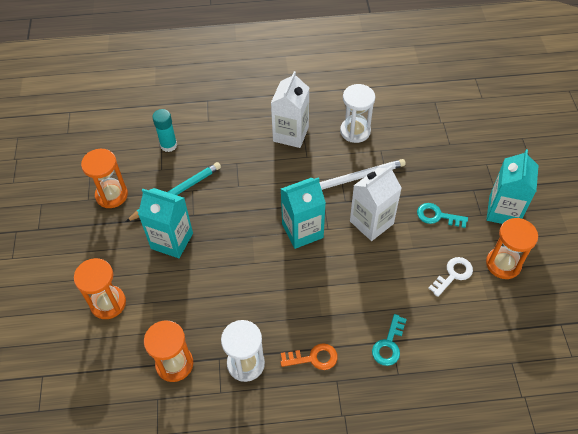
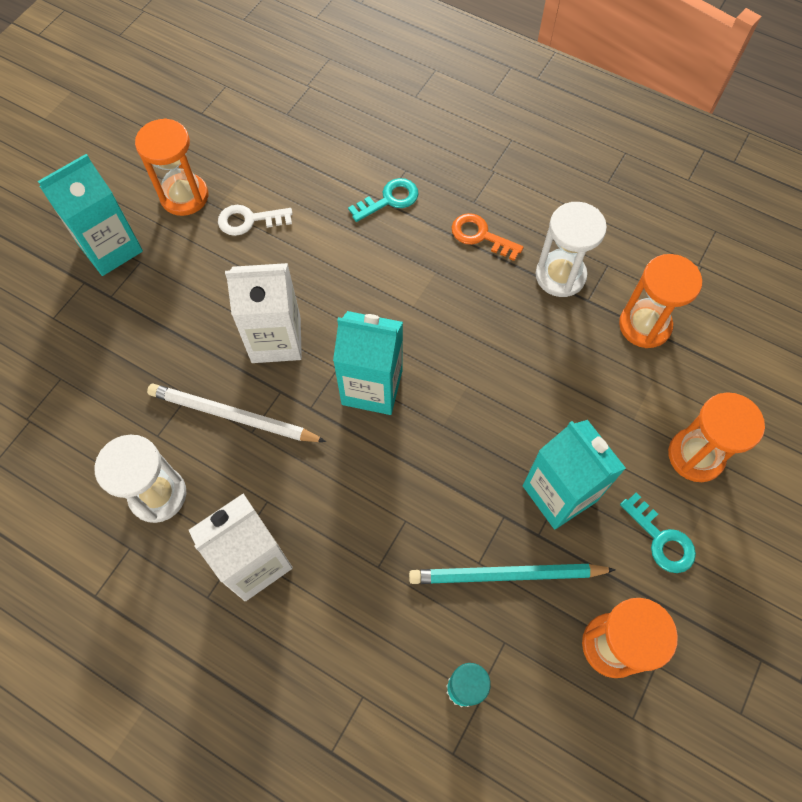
camera: 145 degrees left, 10 degrees up
turquoise key [417,203,468,228] -> turquoise key moved to [620,492,696,573]

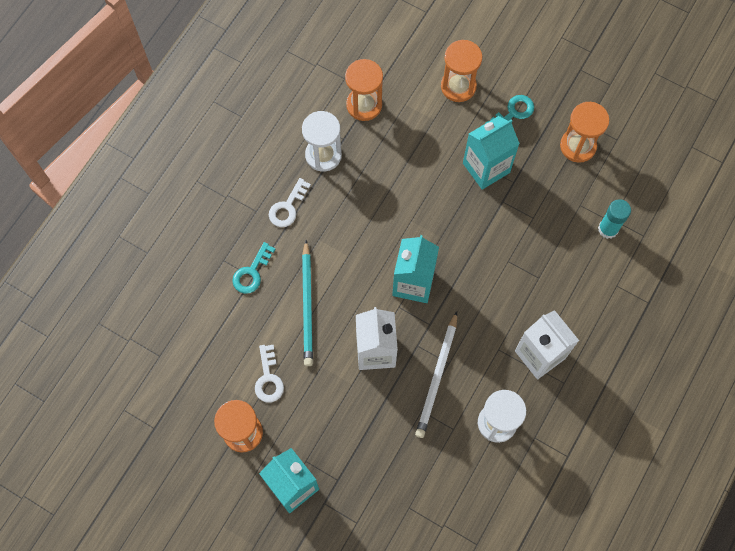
camera: 90 degrees left, 5 degrees up
turquoise key [348,178,419,222] -> turquoise key turned 120 degrees counterclockwise [232,242,275,294]
turquoise pencil [409,564,616,584] -> turquoise pencil moved to [302,240,313,366]
orange key [451,213,524,261] -> white key [269,178,311,227]

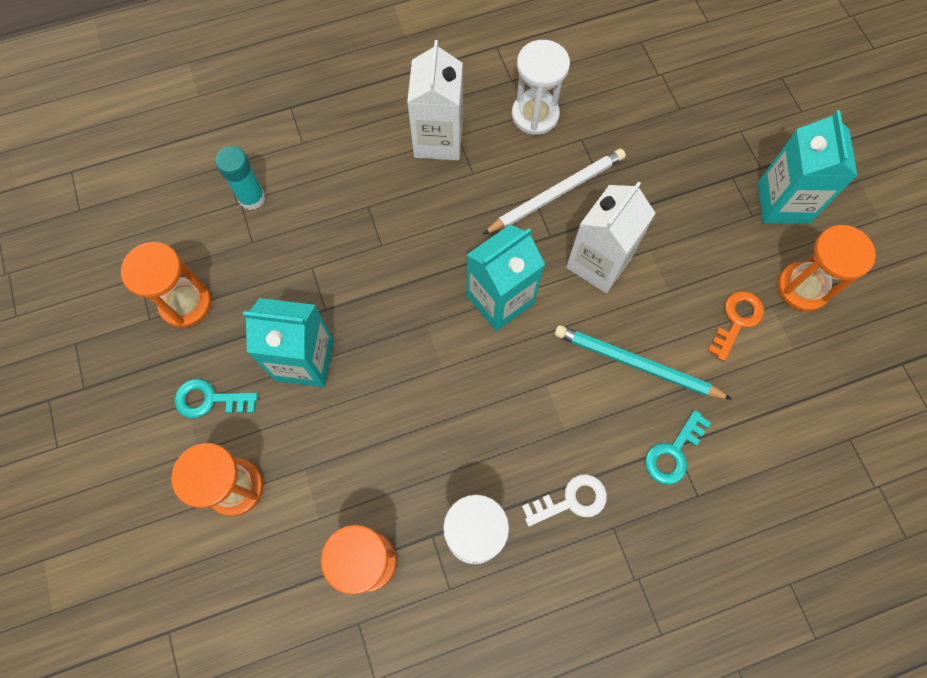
camera: 140 degrees left, 0 degrees up
turquoise key [232,242,275,294] -> turquoise key turned 150 degrees clockwise [645,410,711,485]
white key [255,345,284,403] -> orange key [707,291,764,361]
turquoise pencil [302,240,313,366] -> turquoise pencil turned 105 degrees counterclockwise [554,325,732,400]

